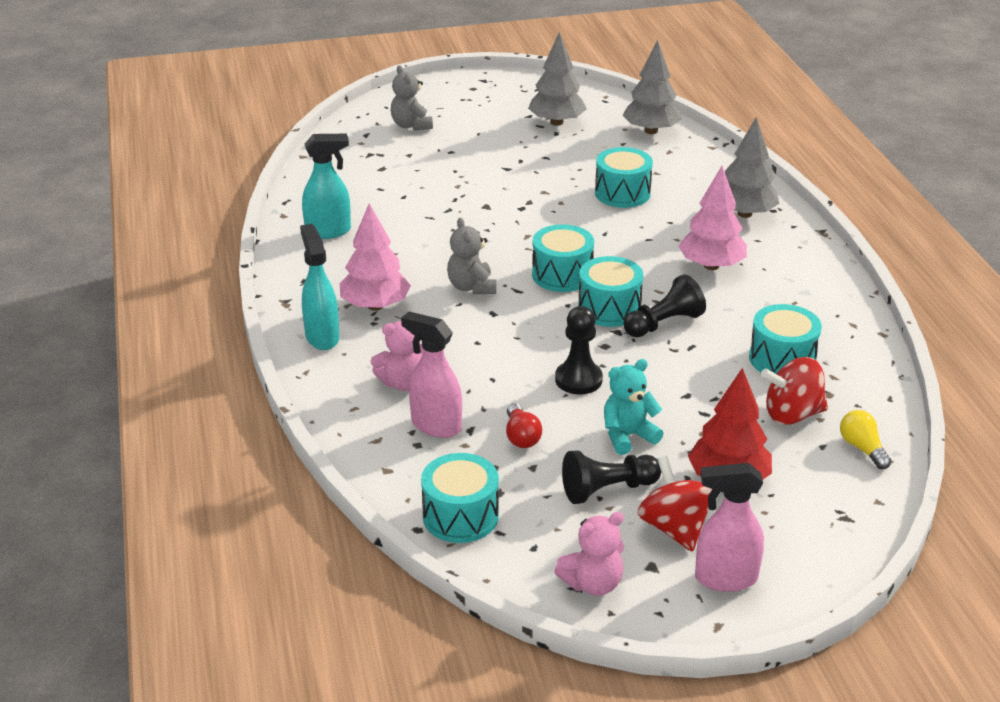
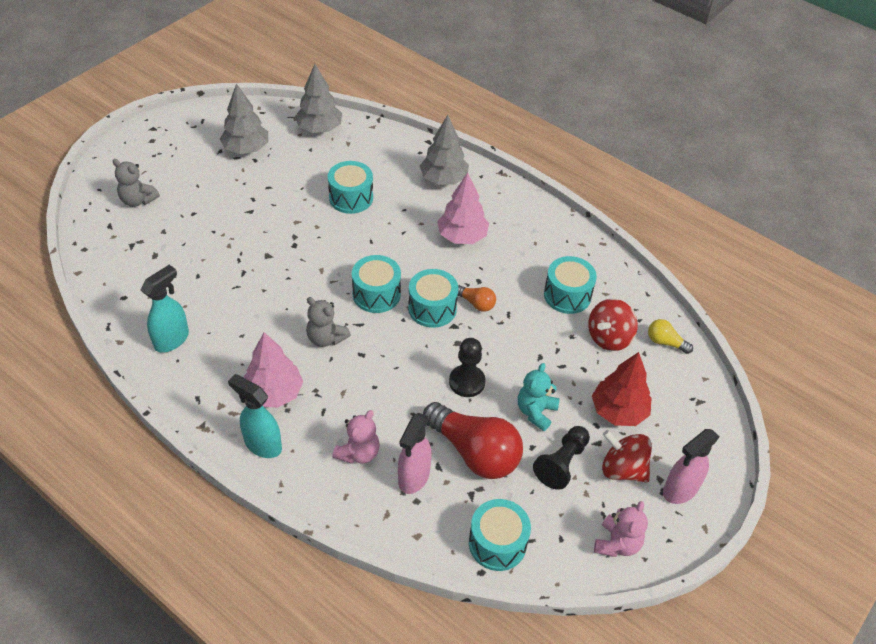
camera: 40 degrees left, 15 degrees up
pink spray bottle [401,312,462,438] -> pink spray bottle turned 60 degrees counterclockwise [398,413,432,494]
red light bulb [506,403,542,448] -> red light bulb [423,402,523,479], size x2.18
black pawn [624,274,706,337] -> orange light bulb [458,285,496,312]

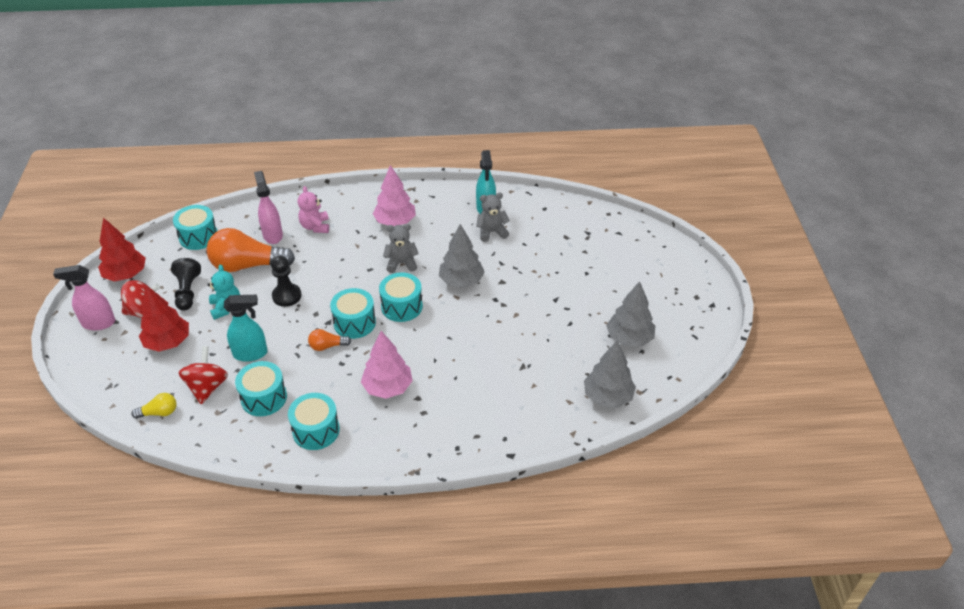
camera: 140 degrees right, 5 degrees down
grey teddy bear [113,159,160,207] -> grey teddy bear moved to [476,193,510,242]
turquoise spray bottle [228,374,282,458] -> turquoise spray bottle moved to [224,295,268,362]
turquoise drum [328,161,373,214] -> turquoise drum moved to [288,393,340,450]
grey tree [420,115,469,185] -> grey tree moved to [439,224,485,288]
red light bulb [423,402,523,479] -> orange light bulb [207,228,295,272]
pink teddy bear [594,501,648,557] -> red tree [98,217,146,282]
pink spray bottle [663,429,720,504] -> pink spray bottle turned 105 degrees counterclockwise [53,265,115,330]

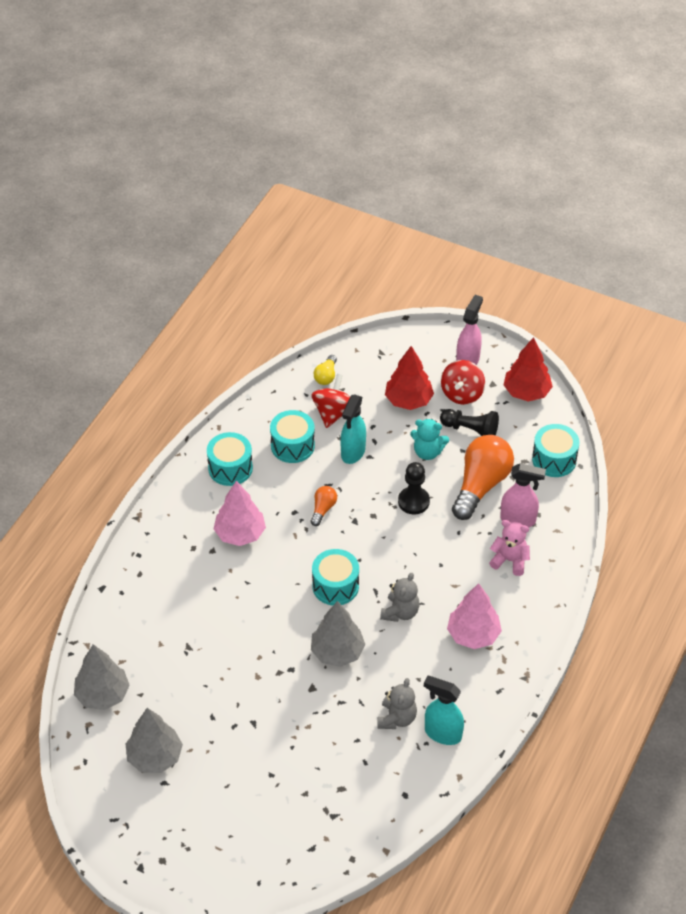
camera: 120 degrees right, 5 degrees up
red spinning top [179,346,228,404] -> red spinning top turned 105 degrees counterclockwise [311,374,350,428]
turquoise drum [330,288,376,339] -> none

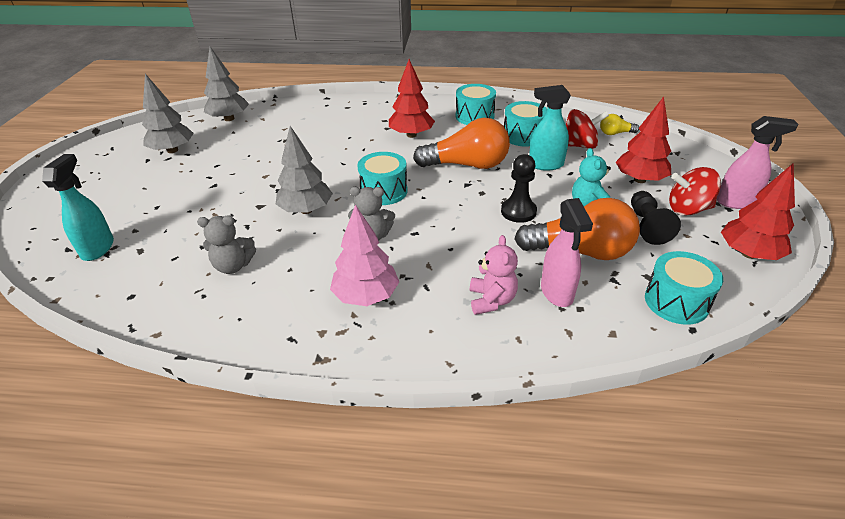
camera: 70 degrees right, 10 degrees down
pink tree [214,481,266,546] -> red tree [389,59,435,138]
orange light bulb [311,486,337,526] -> orange light bulb [413,118,510,169], size x2.18
turquoise spray bottle [424,676,464,745] -> turquoise spray bottle moved to [42,154,114,261]

